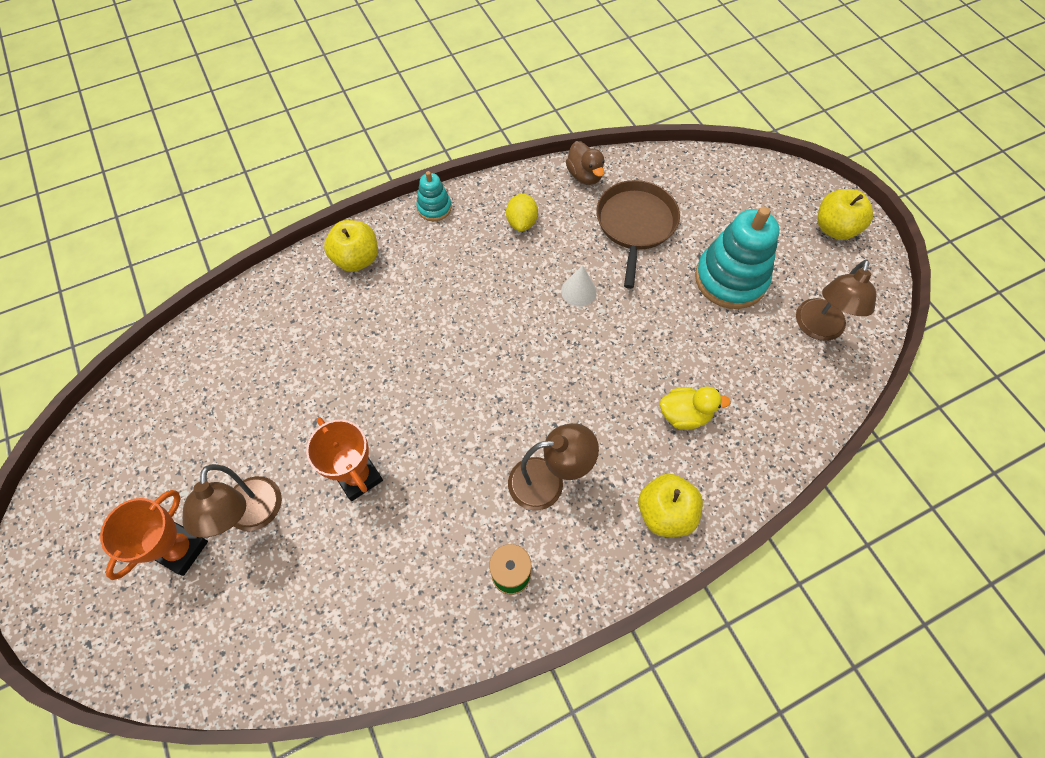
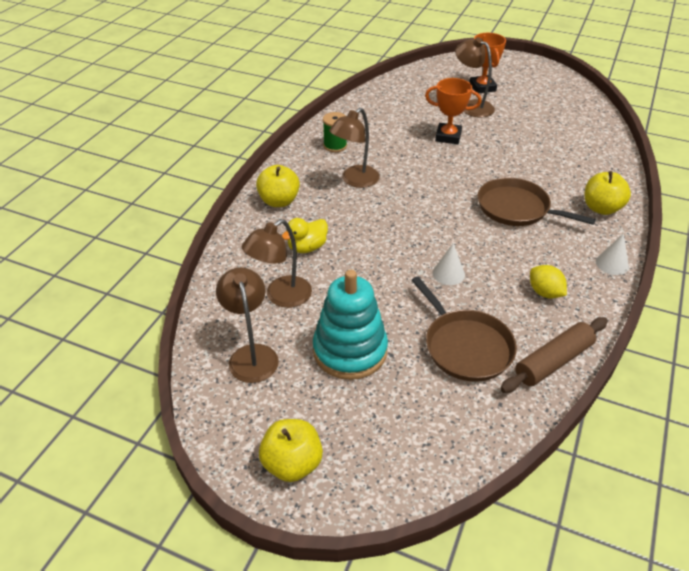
camera: 140 degrees right, 20 degrees down
turquoise stacking toy [416,171,452,221] -> white cone [596,233,629,275]
brown duck [566,141,604,185] -> brown rolling pin [500,317,608,393]
none -> brown lamp [242,219,312,308]
none -> brown pan [478,177,596,226]

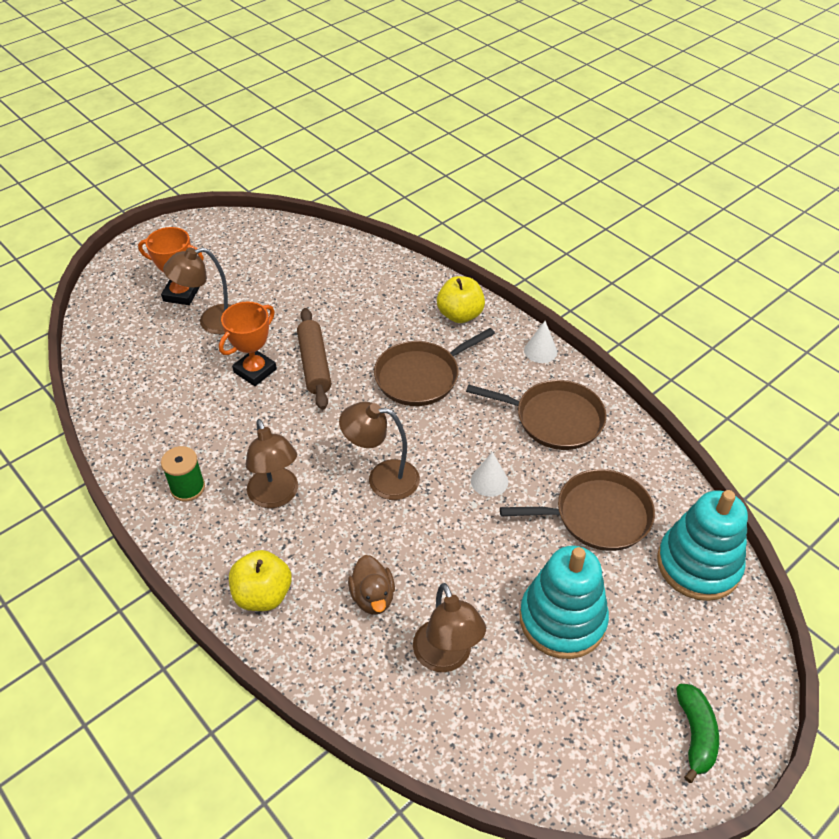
camera: 65 degrees left, 5 degrees up
brown lamp [216,267,279,383] -> brown lamp moved to [339,402,420,500]
yellow apple [259,419,323,482] -> green banana [676,683,719,783]
yellow duck [282,218,328,253] -> brown duck [348,555,395,615]
brown rolling pin [500,317,608,393] -> brown rolling pin moved to [297,308,331,410]
yellow lemon [530,265,567,299] -> brown pan [466,380,607,450]
none -> turquoise stacking toy [657,490,748,601]

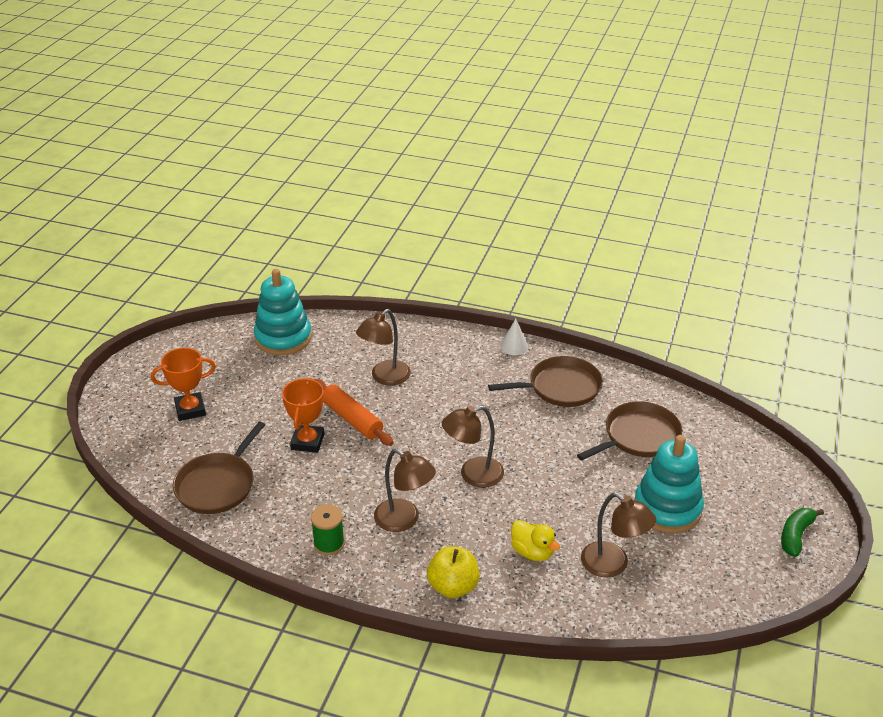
camera: 30 degrees left, 10 degrees down
brown lamp [163,247,232,334] -> brown lamp moved to [356,309,411,385]
brown rolling pin [297,308,331,410] -> orange rolling pin [314,379,394,446]
brown duck [348,555,395,615] -> yellow duck [511,520,560,561]
brown pan [374,328,495,406] -> brown pan moved to [173,422,265,514]
yellow apple [437,276,485,323] -> none
white cone [471,452,508,497] -> none
turquoise stacking toy [657,490,748,601] -> turquoise stacking toy moved to [254,269,312,355]
green banana [676,683,719,783] -> green banana turned 120 degrees counterclockwise [781,508,824,557]

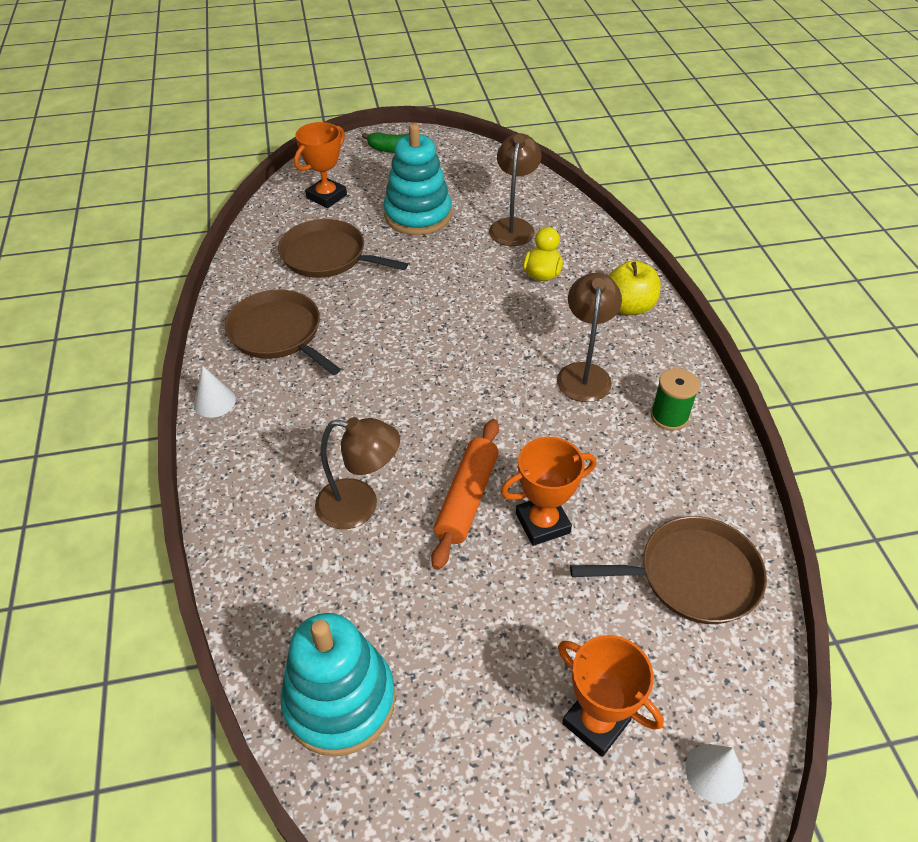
camera: 120 degrees left, 10 degrees up
brown lamp [442,405,504,488] -> none
none -> orange trophy [294,122,347,208]
none -> white cone [685,744,744,804]

